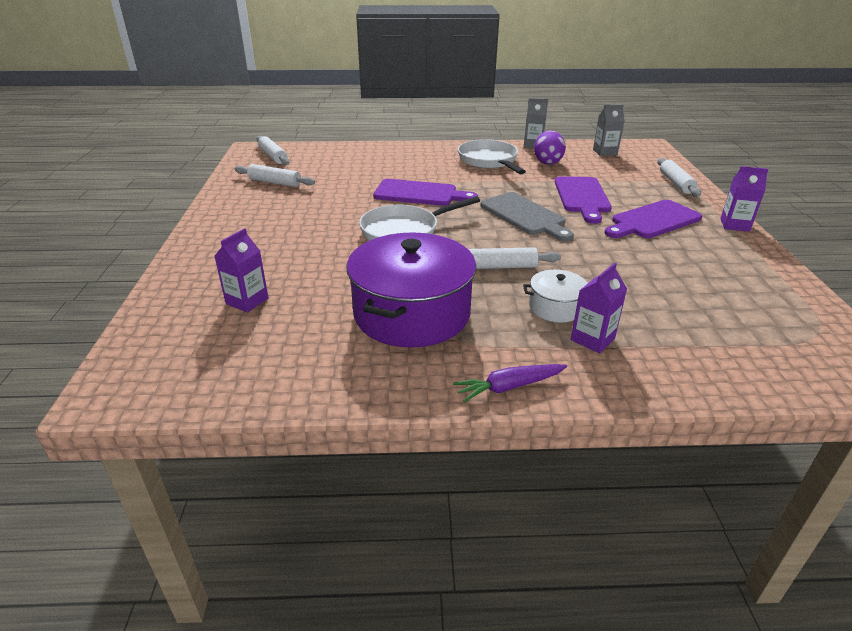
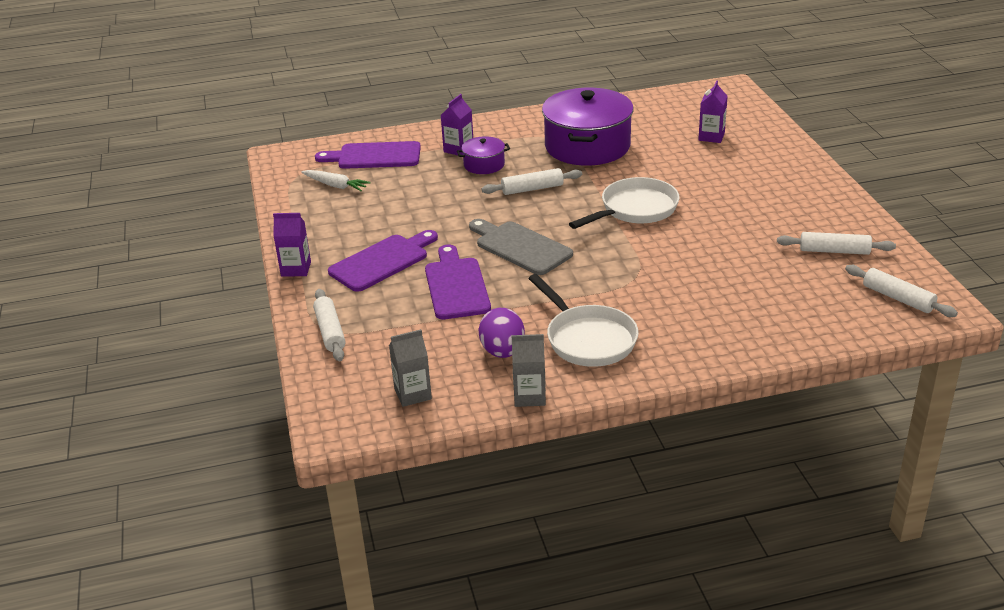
camera: 170 degrees right, 0 degrees up
purple cutting board [373,179,478,206] -> purple cutting board moved to [315,141,421,169]
purple carrot [453,364,567,402] -> none
white pot [523,270,588,322] -> purple pot [457,136,510,174]
none -> white carrot [301,170,371,191]

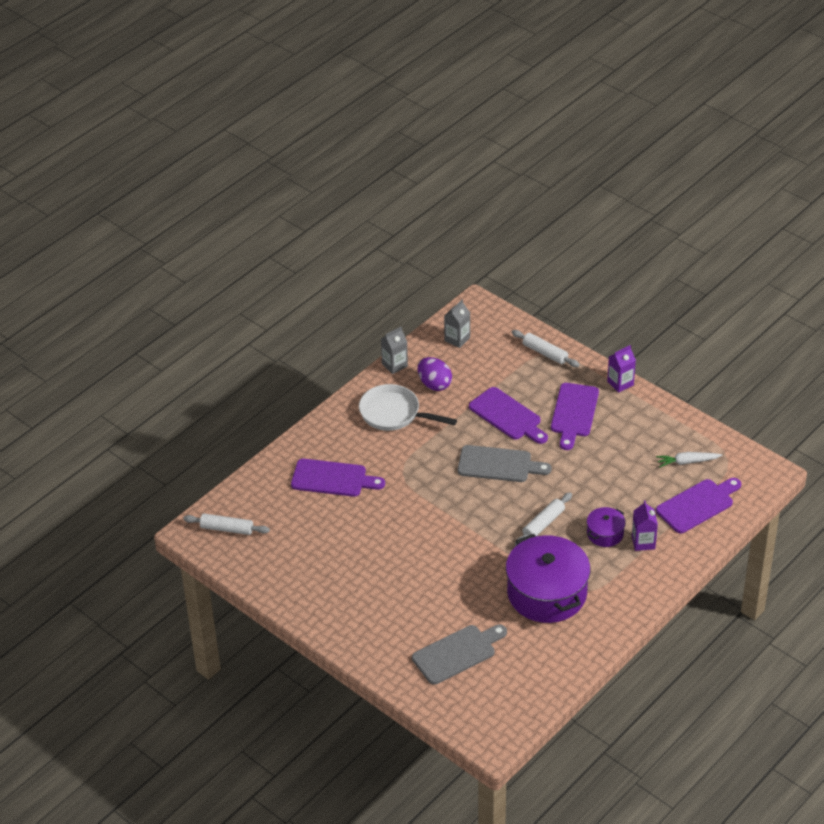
camera: 145 degrees right, 10 degrees up
white pan [569,177,680,229] -> none
purple carton [698,81,727,143] -> grey cutting board [412,624,507,685]
white rolling pin [777,232,896,255] -> none
none -> purple cutting board [291,459,385,497]

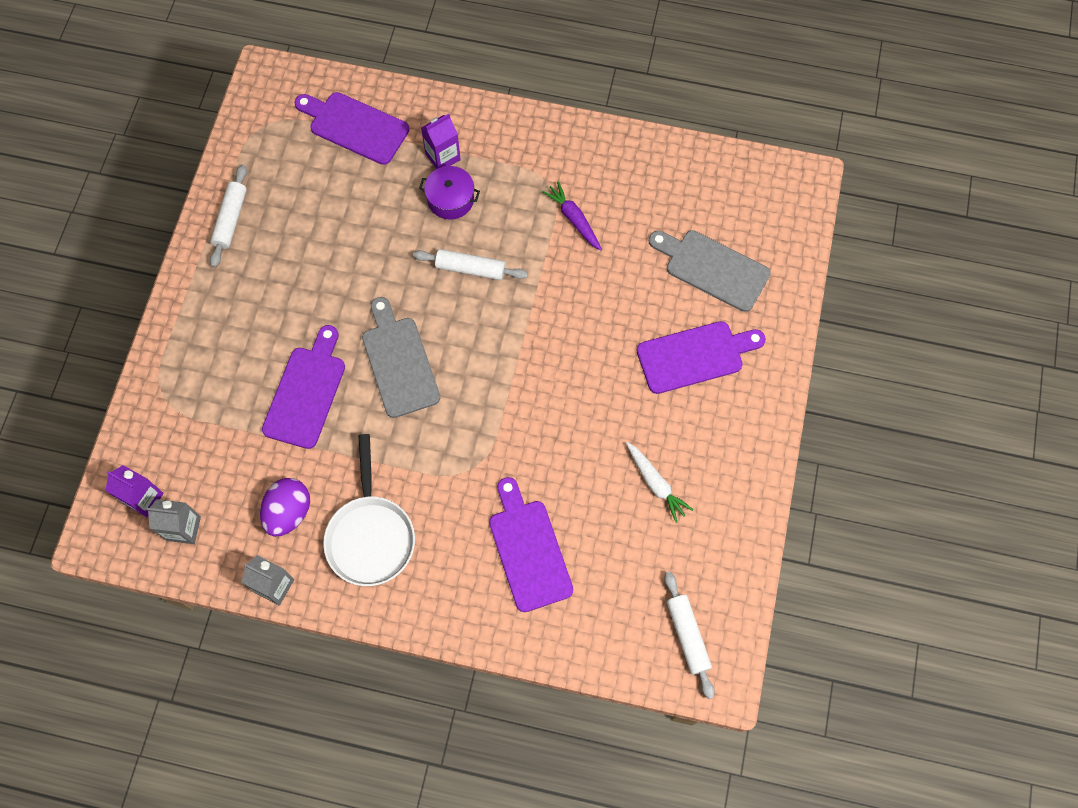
camera: 120 degrees left, 25 degrees up
purple pot [506,534,590,623] -> purple carrot [542,181,602,251]
white rolling pin [512,330,580,367] -> white rolling pin moved to [210,165,247,267]
purple cutting board [551,383,599,450] -> purple cutting board moved to [637,321,766,394]
purple carton [607,345,636,393] -> purple carton moved to [105,465,164,517]
white carrot [656,452,722,468] -> white carrot moved to [626,442,693,523]

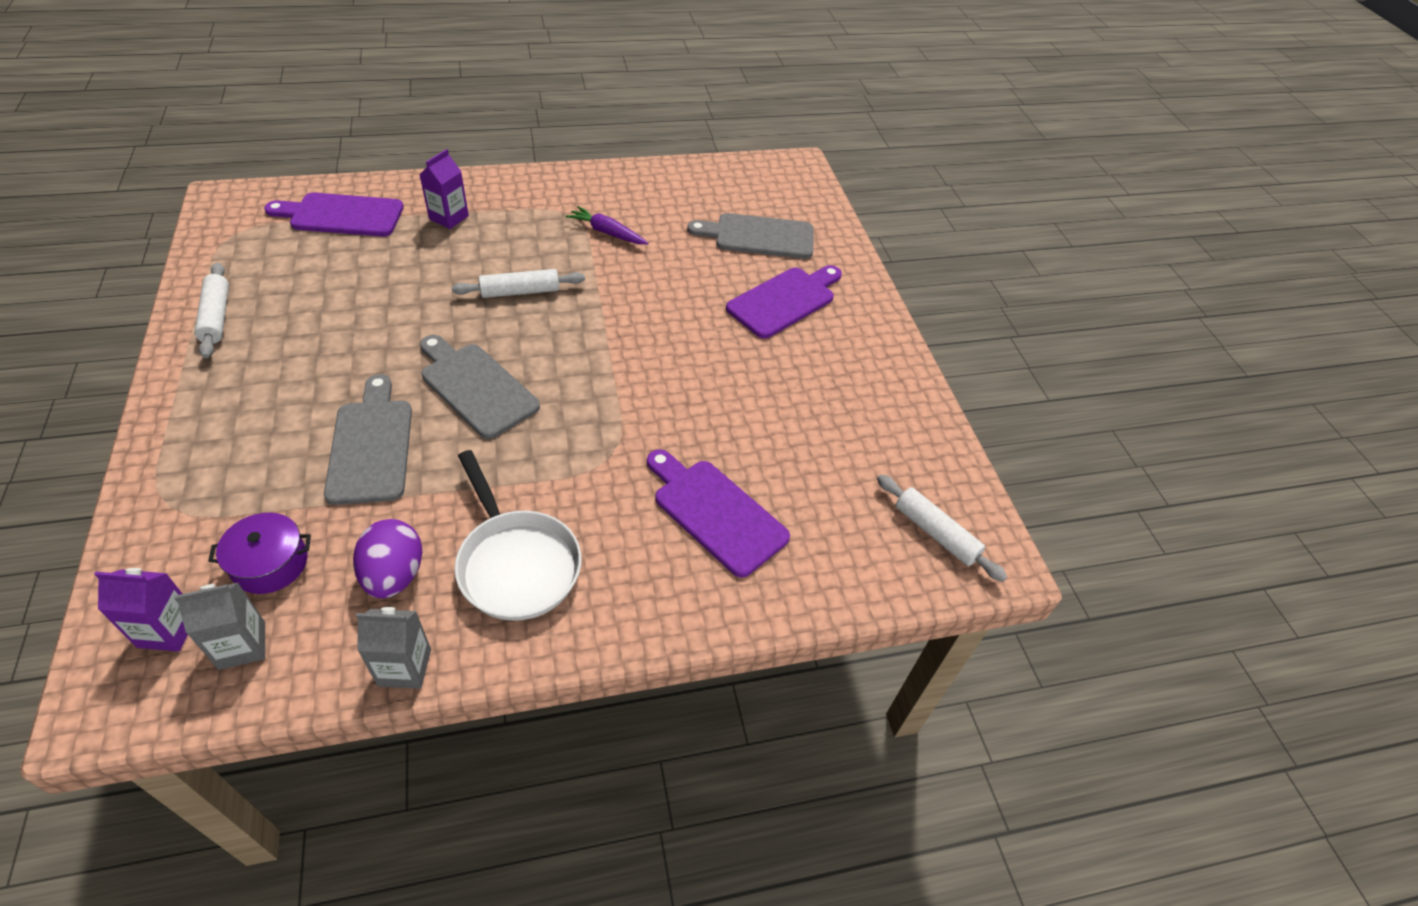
camera: 30 degrees left, 20 degrees down
purple cutting board [262,325,345,449] -> grey cutting board [324,374,412,505]
purple pot [419,166,480,220] -> purple pot moved to [208,513,311,594]
white carrot [626,442,693,523] -> none

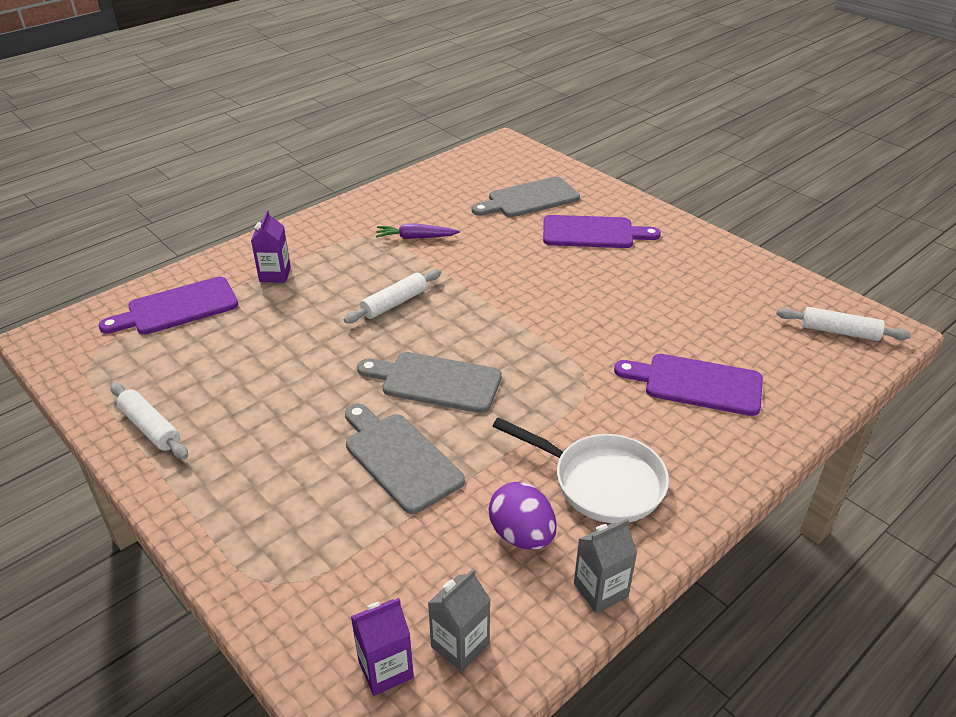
camera: 25 degrees left, 10 degrees down
purple pot [208,513,311,594] -> none
purple cutting board [726,265,842,339] -> purple cutting board turned 75 degrees clockwise [543,215,661,248]

